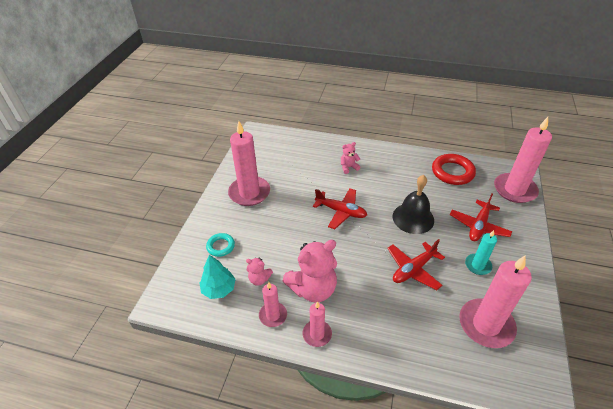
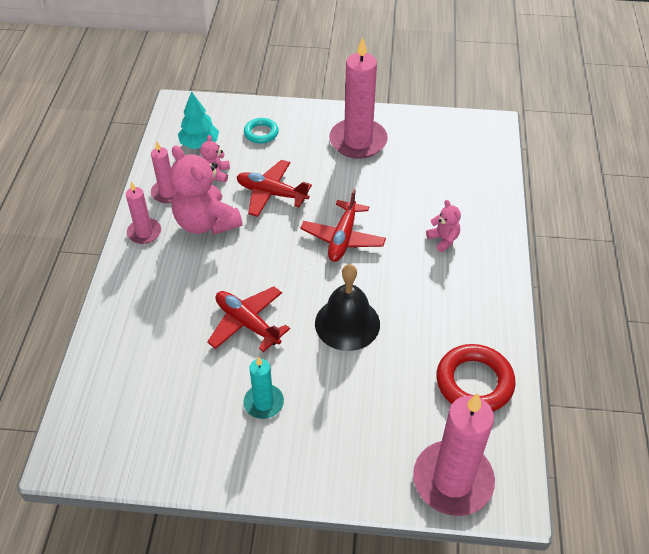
camera: 80 degrees right, 5 degrees up
red plane [450,194,512,241] -> red plane moved to [237,160,312,217]
pink candle [459,255,532,348] -> none

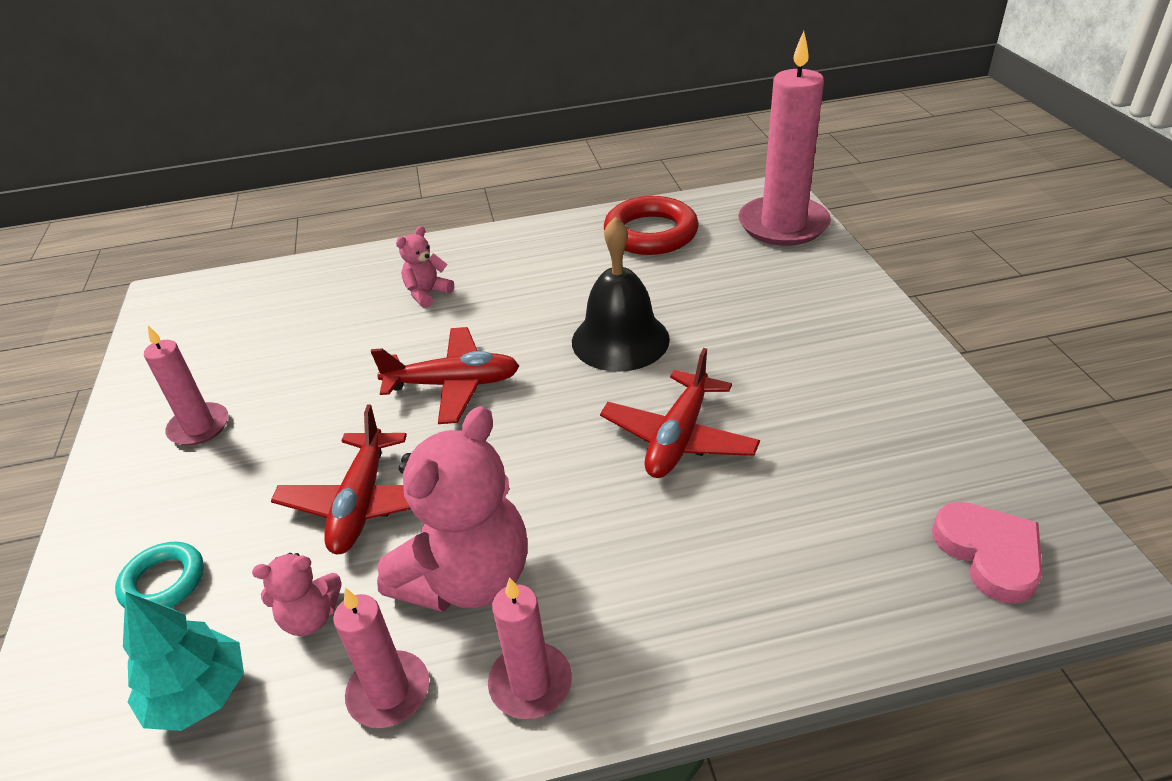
camera: 105 degrees left, 10 degrees down
turquoise candle [243,357,284,419] -> none
pink candle [329,37,388,159] -> pink candle [144,326,228,446], size x0.53
none -> pink heart [932,502,1043,604]

